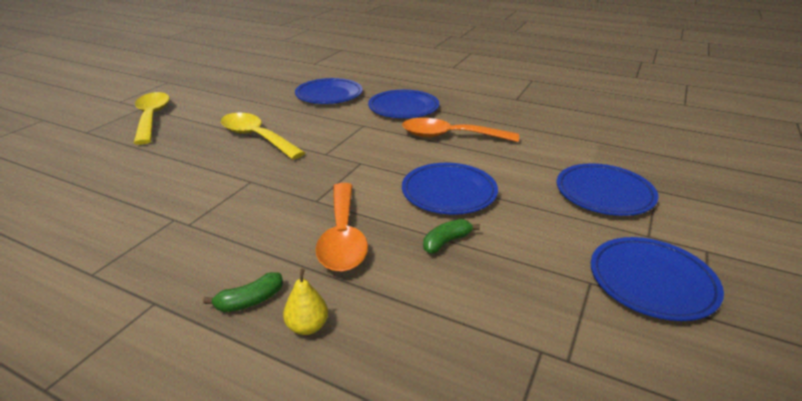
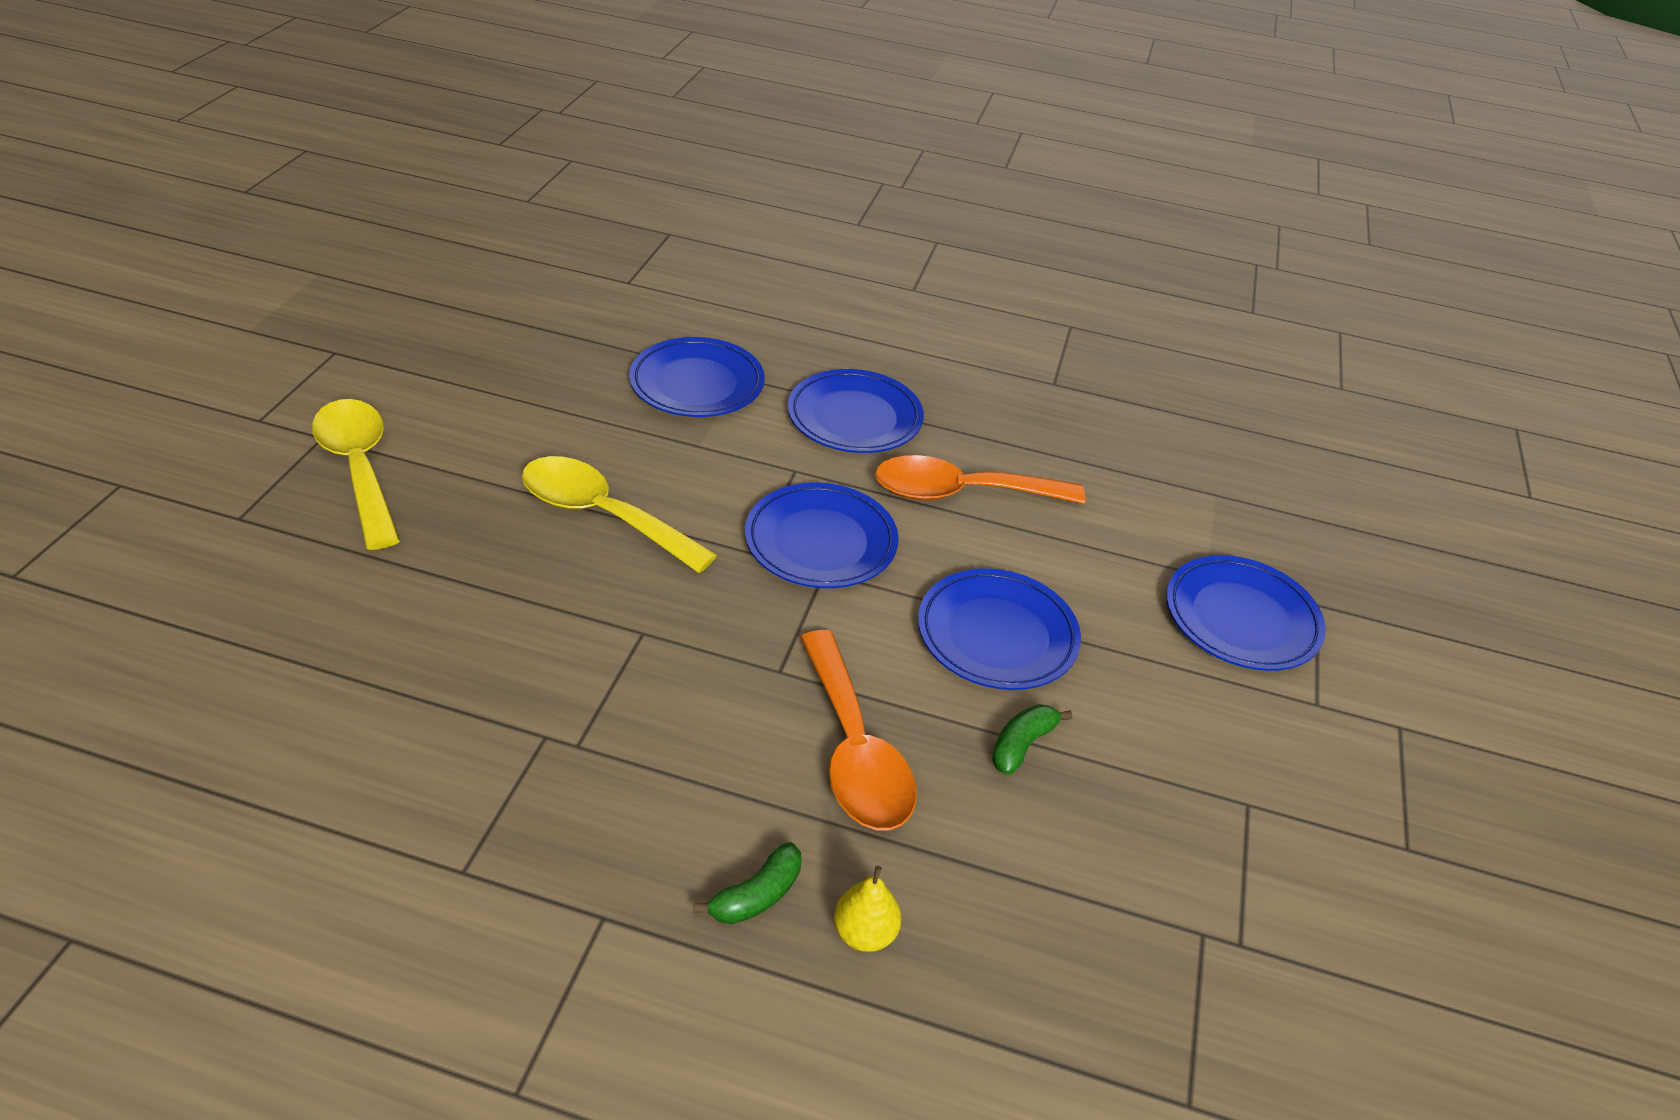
camera: 15 degrees left, 10 degrees up
blue plate [591,237,724,321] -> blue plate moved to [745,483,899,588]

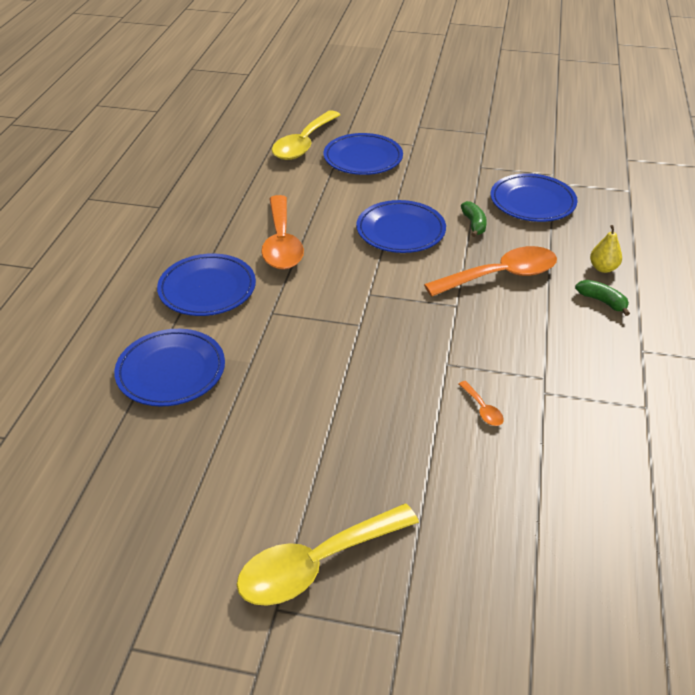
camera: 90 degrees left, 0 degrees up
yellow spoon [522,456,717,573] -> yellow spoon moved to [272,110,340,160]
blue plate [745,483,899,588] -> blue plate moved to [490,173,578,222]
green banana [992,704,1072,775] -> green banana turned 135 degrees counterclockwise [461,201,487,237]
none -> orange spoon [459,381,504,426]

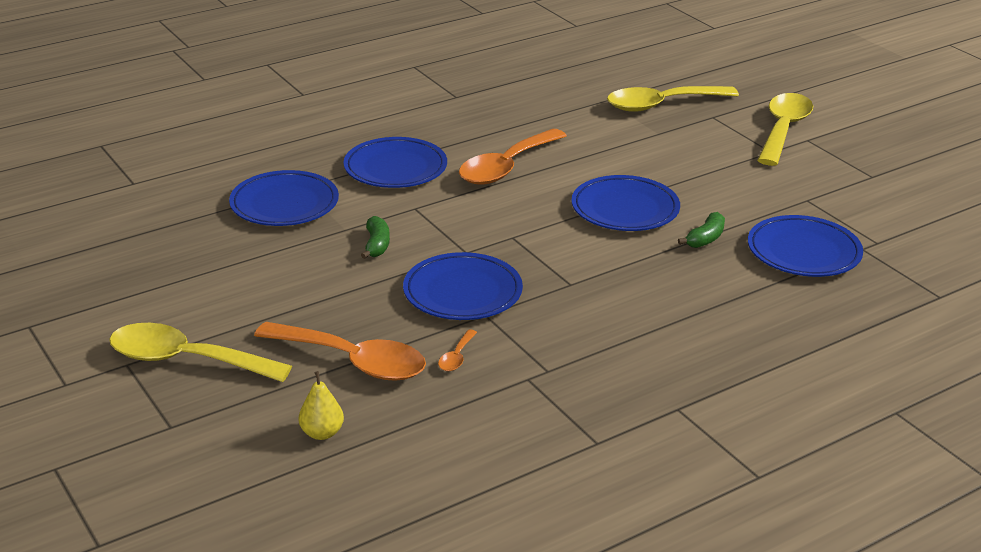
camera: 45 degrees right, 10 degrees down
blue plate [324,133,403,175] -> blue plate moved to [403,252,523,320]
orange spoon [424,246,557,297] -> orange spoon moved to [254,322,426,381]
green banana [575,280,630,316] -> green banana moved to [361,216,390,259]
yellow pear [590,225,622,273] -> yellow pear moved to [299,371,344,440]
none -> yellow spoon [757,93,813,166]

